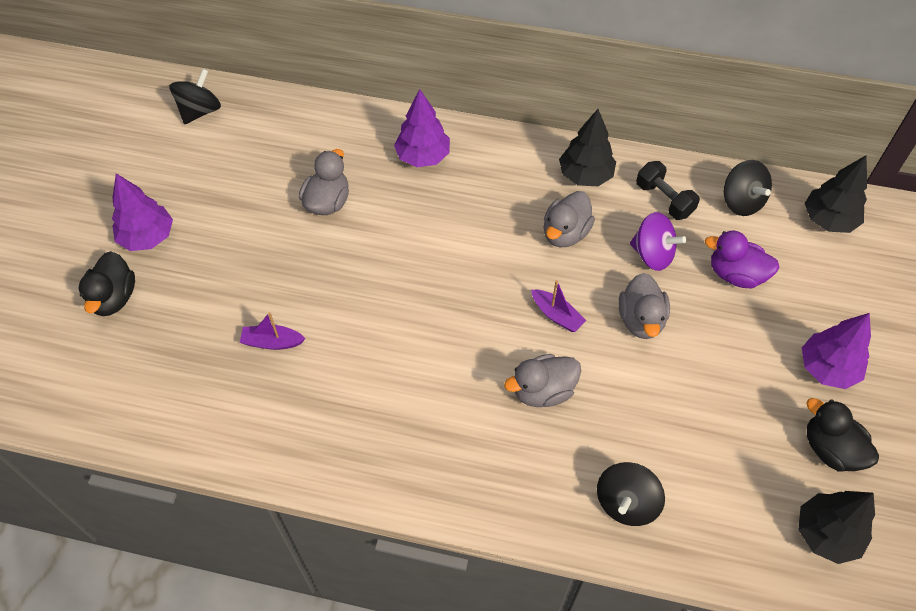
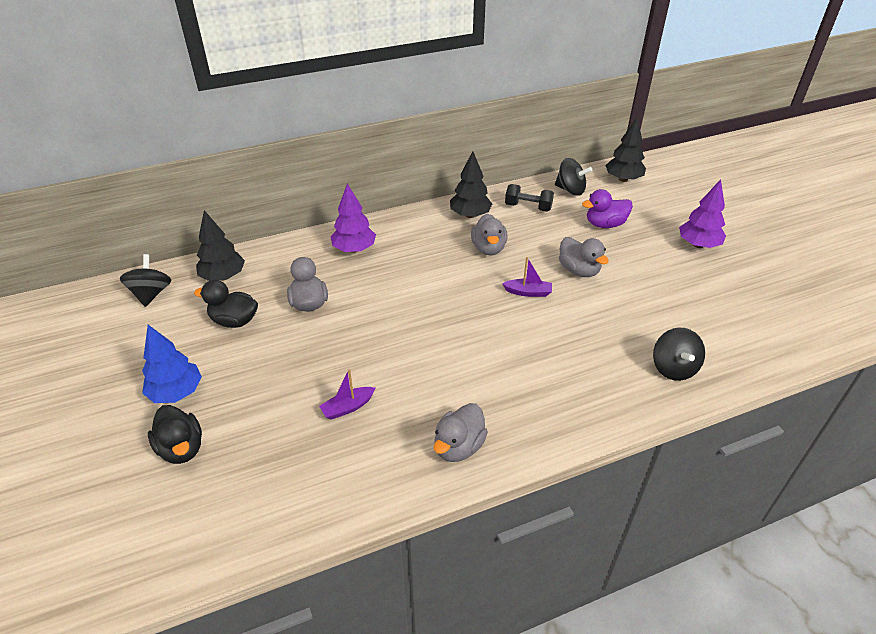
camera: 35 degrees left, 15 degrees down
purple tree [112,173,173,251] -> blue tree [142,325,202,403]
grey duck [504,354,581,407] -> grey duck moved to [434,403,488,462]
purple spinning top [630,212,686,271] -> none
black tree [798,491,875,564] -> black tree moved to [196,210,245,281]
black duck [806,398,879,472] -> black duck moved to [194,280,258,328]

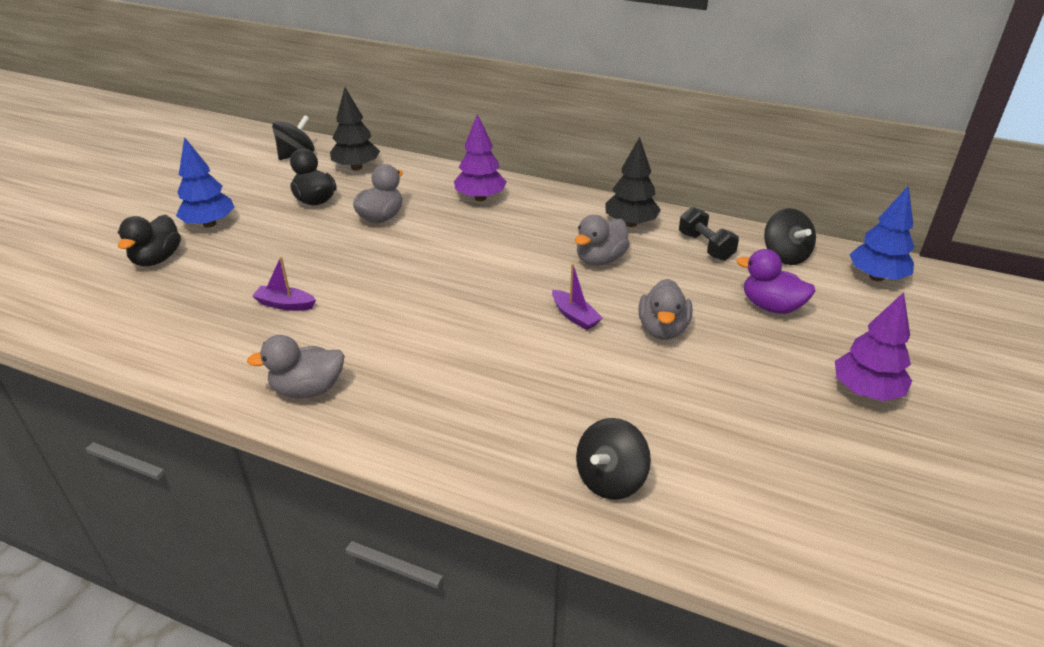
camera: 45 degrees right, 5 degrees down
black tree [605,118,646,182] -> blue tree [849,185,915,281]

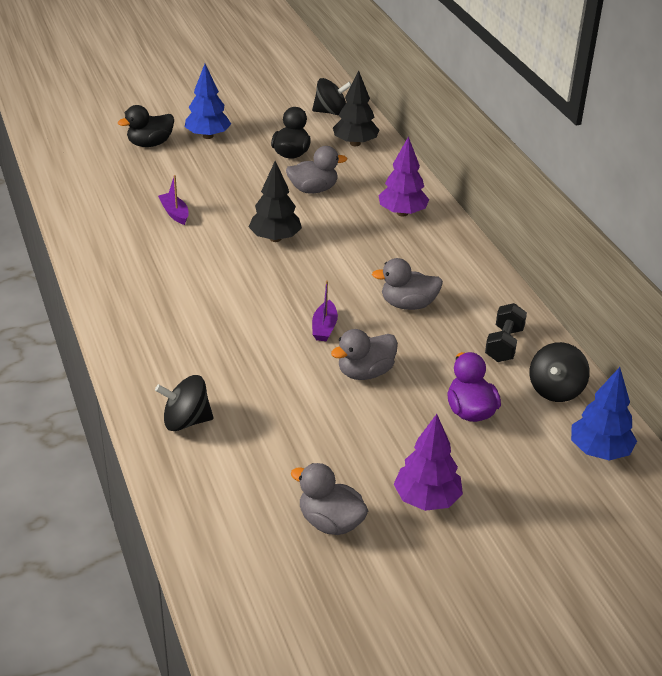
camera: 45 degrees right, 0 degrees up
grey duck [247,335,345,398] -> grey duck moved to [291,463,368,535]
black tree [605,137,661,227] -> black tree moved to [249,161,302,242]

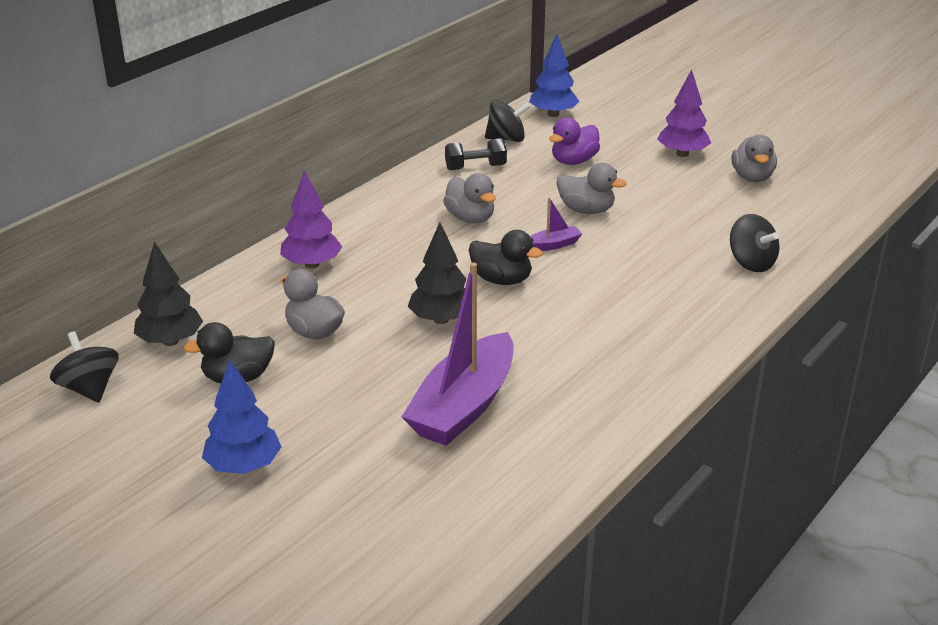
camera: 120 degrees left, 5 degrees down
black duck [118,105,174,147] -> black duck moved to [469,230,543,285]
purple boat [158,175,189,225] -> purple boat [401,262,514,446], size x2.34

